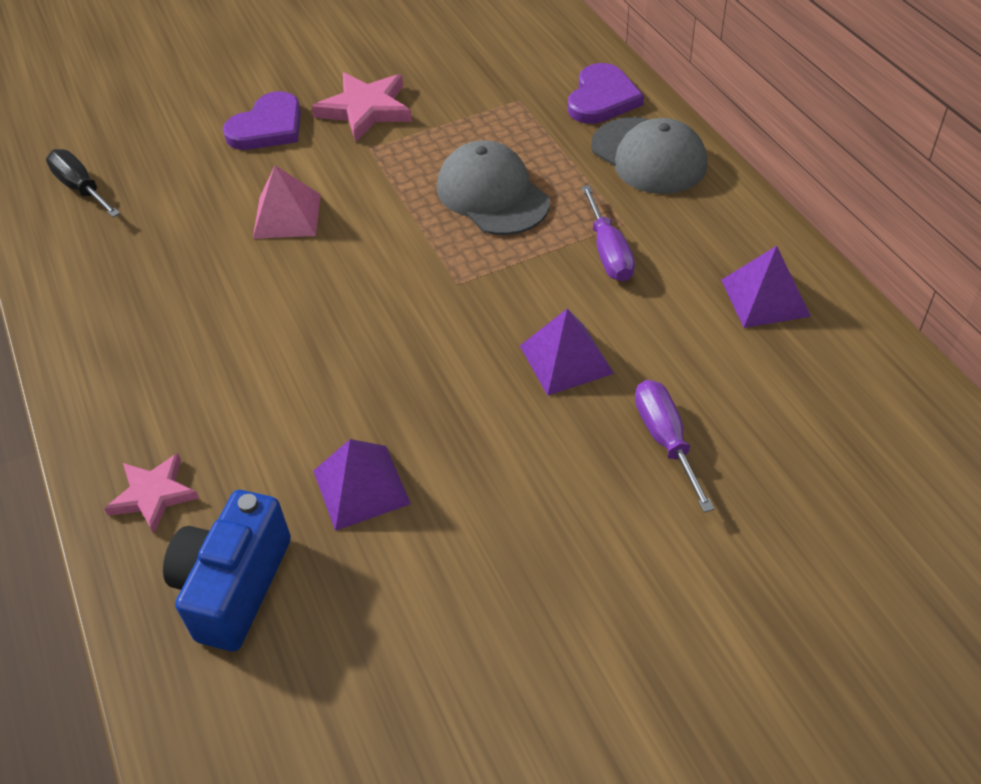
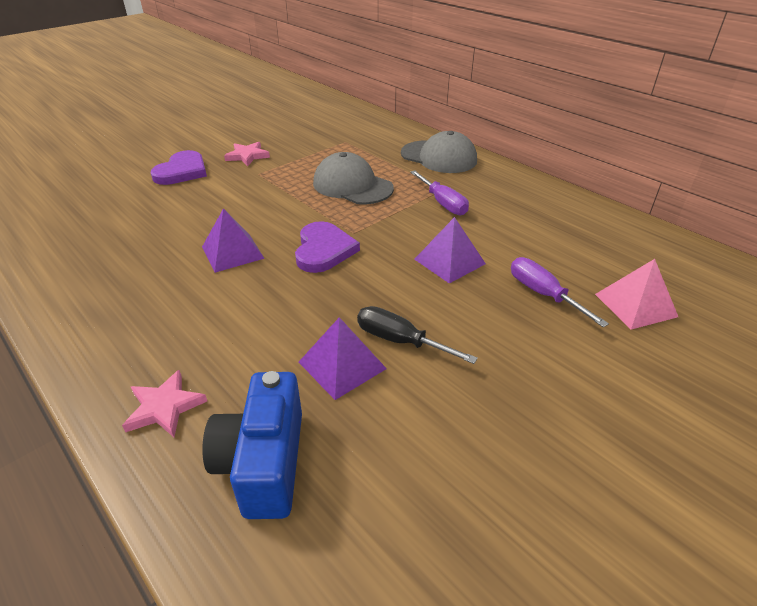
camera: 20 degrees left, 10 degrees down
black screwdriver [46,149,120,217] -> black screwdriver moved to [357,306,478,364]
pink pyramid [253,166,321,239] -> pink pyramid moved to [595,259,678,330]
pink star [312,72,412,142] -> pink star [224,142,270,166], size x0.66
purple heart [568,63,644,124] -> purple heart moved to [295,221,360,273]
purple pyramid [721,246,811,328] -> purple pyramid moved to [202,208,265,273]

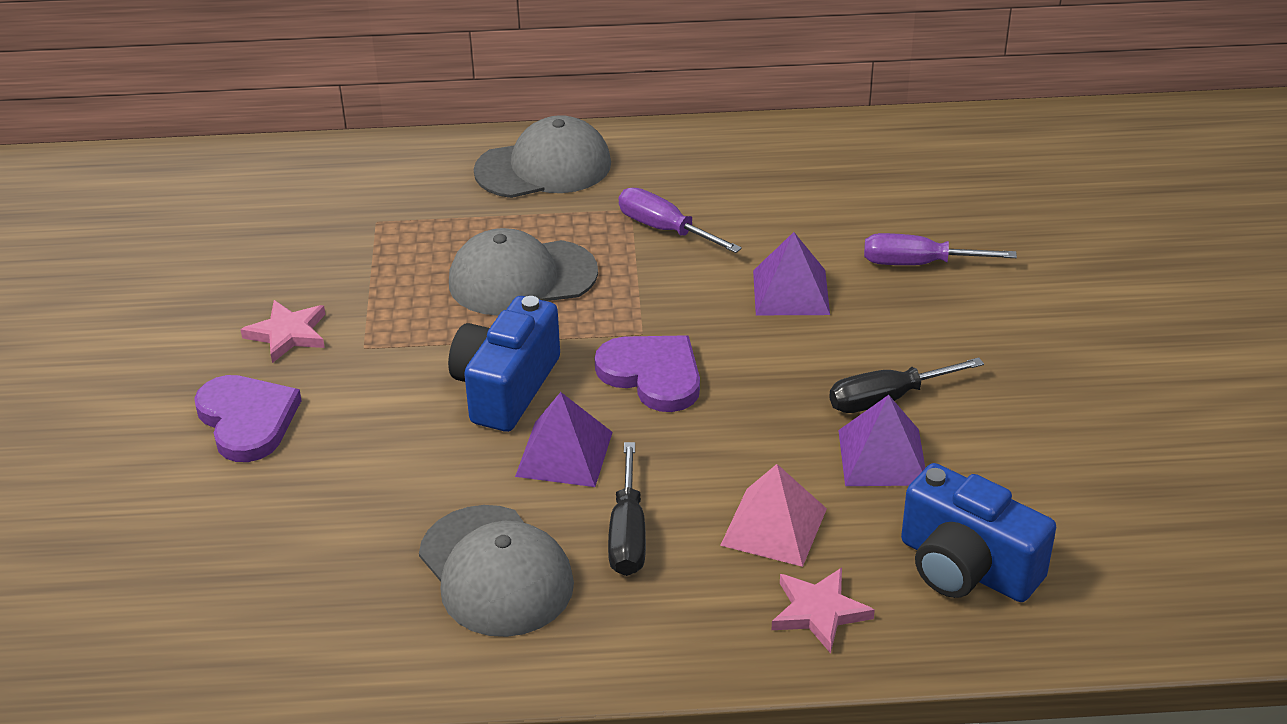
camera: 50 degrees left, 0 degrees up
purple screwdriver [410,171,469,215] -> purple screwdriver turned 150 degrees counterclockwise [619,188,742,253]
pink pyramid [595,259,678,330] -> pink pyramid moved to [720,464,827,567]
none -> grey cap [419,505,574,637]
none -> blue camera [448,296,560,432]
none -> black screwdriver [608,442,646,576]

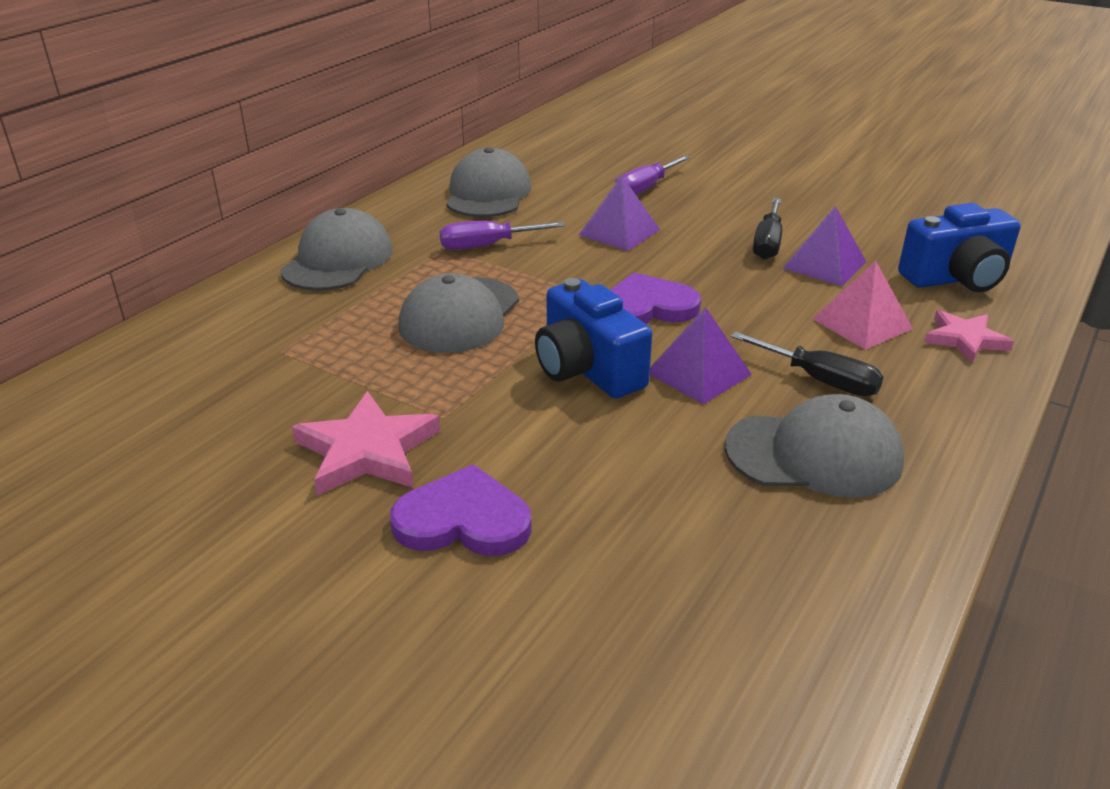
camera: 55 degrees left, 5 degrees down
pink star [240,300,325,363] -> pink star [292,391,440,496], size x1.52
none -> grey cap [446,147,531,217]

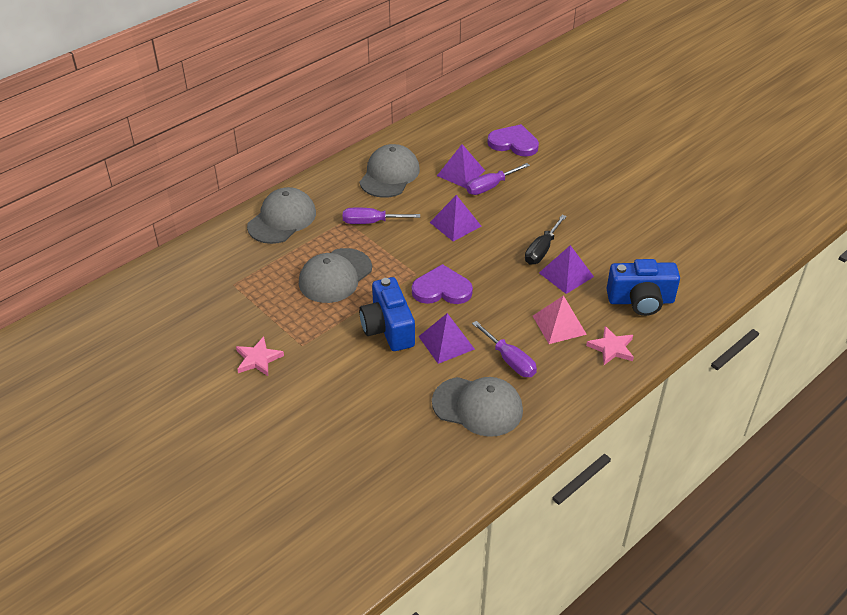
camera: 15 degrees right, 10 degrees up
pink star [292,391,440,496] -> pink star [236,337,284,376], size x0.66
purple heart [390,464,532,556] -> purple heart moved to [487,124,539,157]
black screwdriver [731,331,883,396] -> purple screwdriver [472,321,537,377]
none -> purple pyramid [437,144,485,188]

